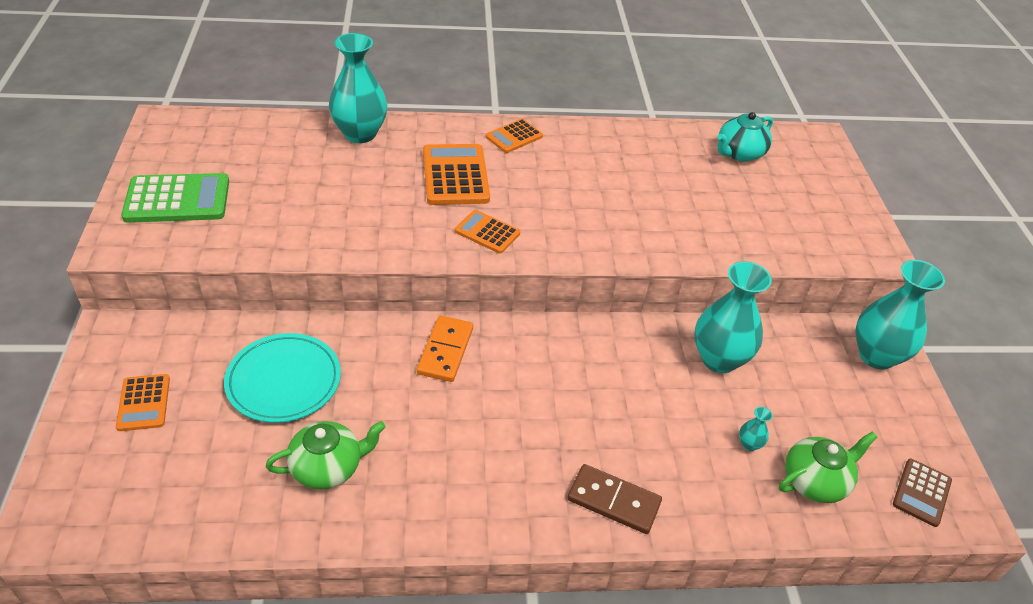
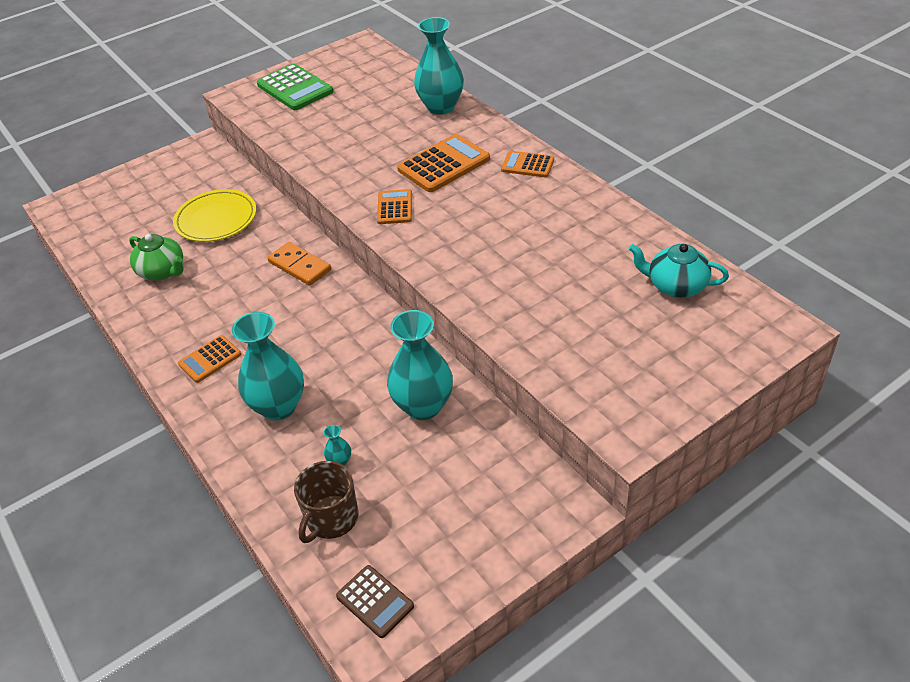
camera: 65 degrees right, 0 degrees up
orange calculator [116,374,170,431] -> orange calculator moved to [178,335,241,383]
turquoise plate [224,333,341,423] -> yellow plate [173,189,256,242]
orange domino [417,316,473,382] -> orange domino turned 60 degrees clockwise [267,242,331,286]
brown domino [568,464,662,534] -> none
green teapot [779,431,877,503] -> brown mug [294,461,358,543]
turquoise vase [856,260,945,370] -> turquoise vase moved to [232,312,304,420]
brown calculator [893,458,952,527] -> brown calculator turned 135 degrees counterclockwise [336,565,414,638]

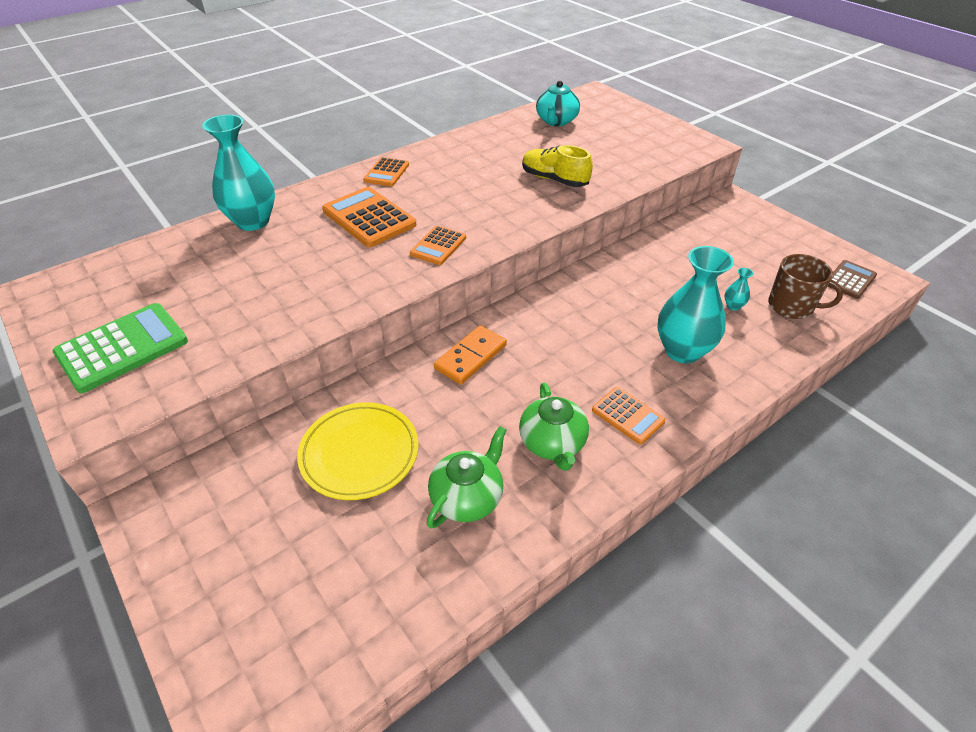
camera: 95 degrees left, 0 degrees up
orange calculator [377,189,412,224] -> orange calculator turned 60 degrees counterclockwise [410,226,466,265]
turquoise vase [387,310,453,420] -> none
none -> green teapot [519,383,589,471]
none -> yellow shoe [522,145,593,187]

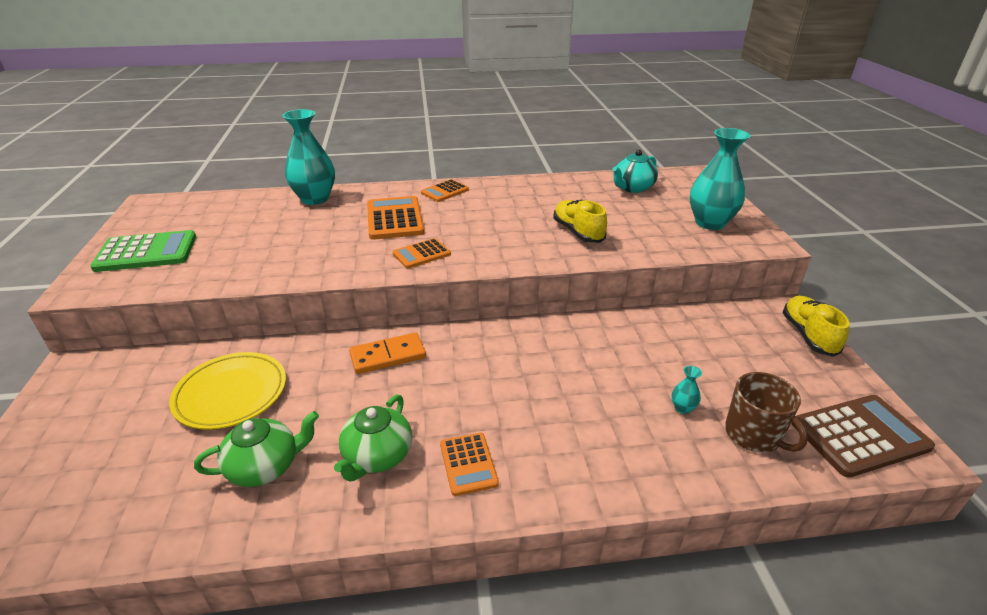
camera: 30 degrees right, 10 degrees down
turquoise vase [657,246,734,363] -> turquoise vase moved to [690,128,750,230]
brown calculator [827,260,877,299] -> brown calculator [792,395,935,478], size x1.70
none -> yellow shoe [782,296,850,357]

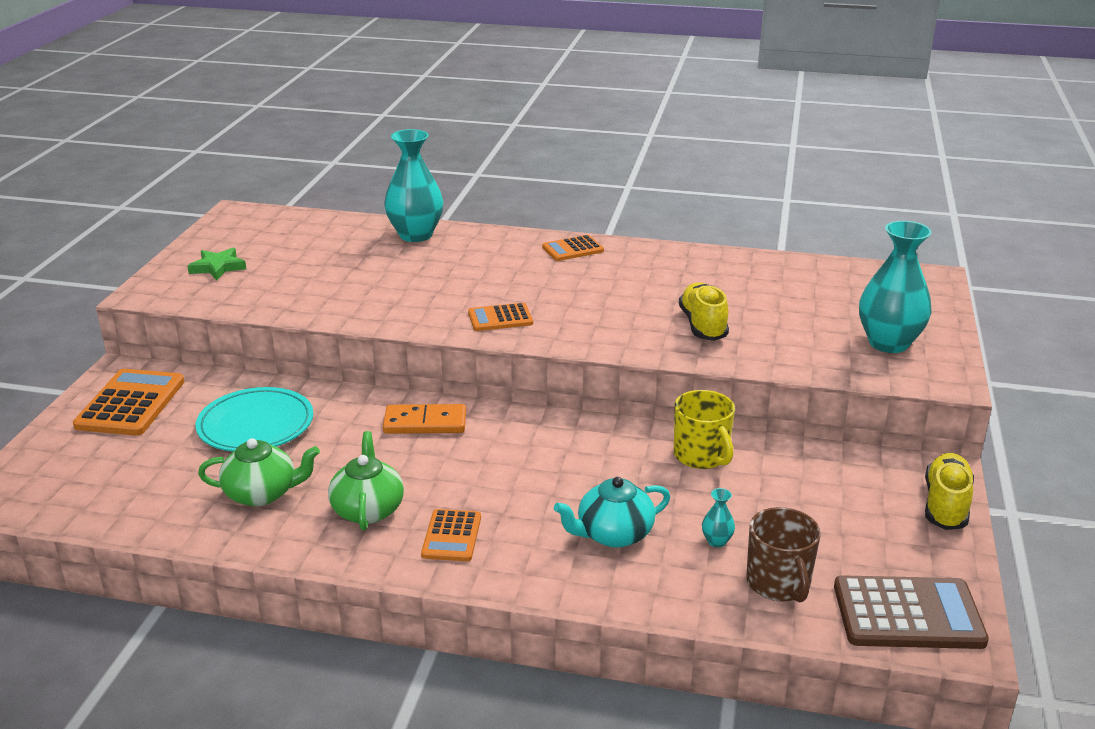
camera: 20 degrees right, 5 degrees down
green calculator [90,230,196,272] -> green star [188,248,246,280]
yellow plate [169,352,286,430] -> turquoise plate [196,387,313,452]
green teapot [334,394,412,482] -> green teapot turned 135 degrees clockwise [328,431,404,531]
orange calculator [367,196,424,240] -> orange calculator moved to [73,369,184,436]
turquoise teapot [612,150,658,193] -> turquoise teapot moved to [554,477,670,548]
none -> yellow mug [674,390,735,469]

